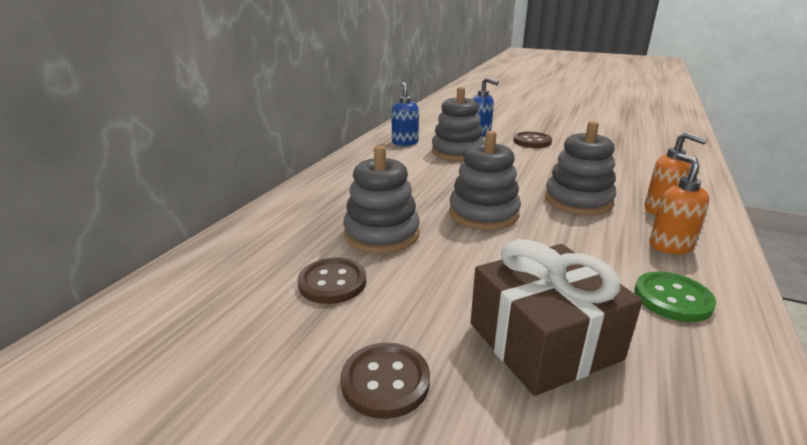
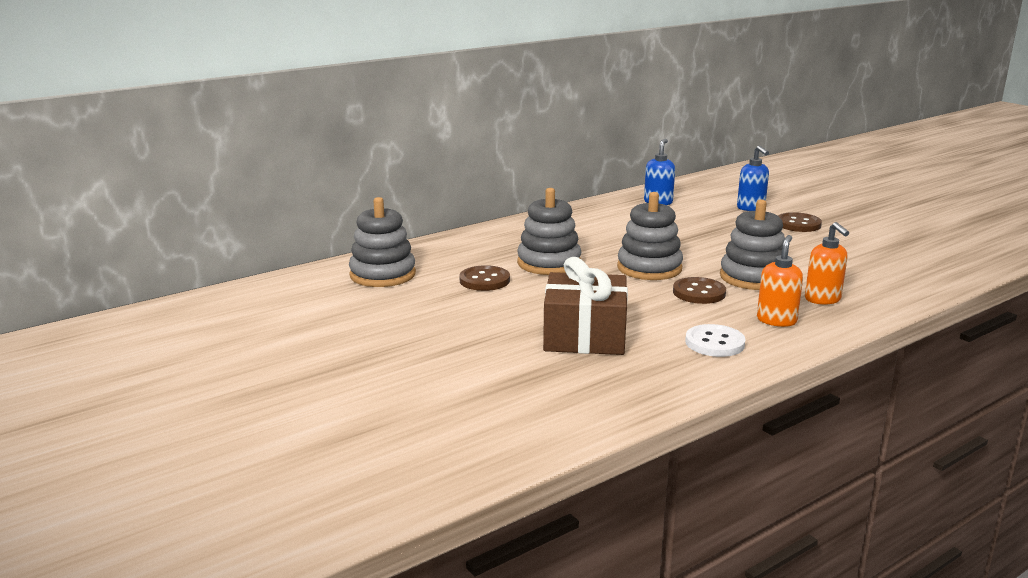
camera: 30 degrees right, 5 degrees down
brown button [341,343,430,419] -> brown button moved to [673,277,726,304]
grey stacking toy [432,87,485,161] -> grey stacking toy moved to [349,197,416,287]
green button [634,272,716,322] -> white button [685,324,745,357]

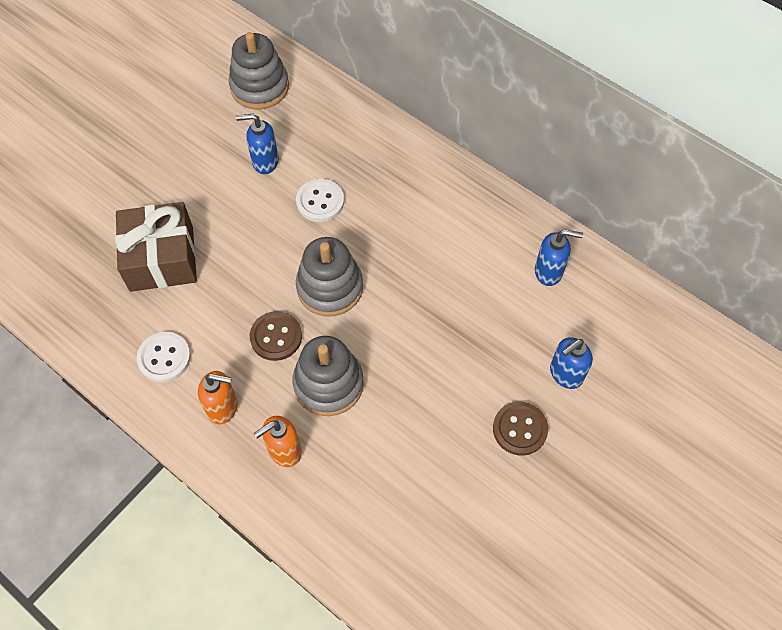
camera: 75 degrees right, 40 degrees up
brown button [459,265,510,291] -> blue soap dispenser [236,114,279,174]
grey stacking toy [517,188,581,275] -> white button [296,179,344,222]

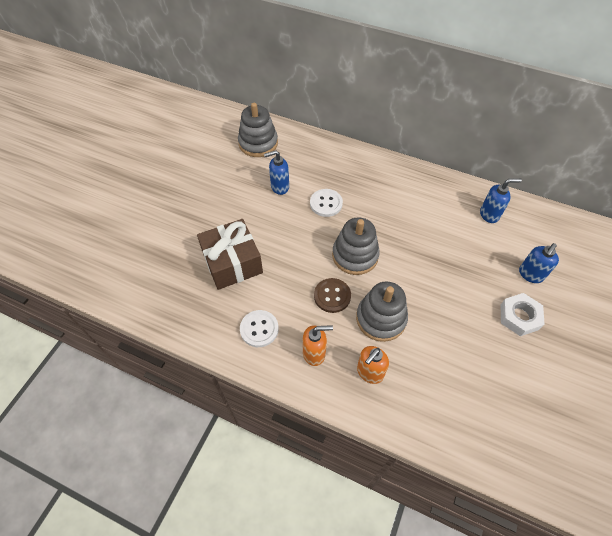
camera: 15 degrees left, 5 degrees down
brown button [493,402,548,456] -> white nut [501,293,545,336]

